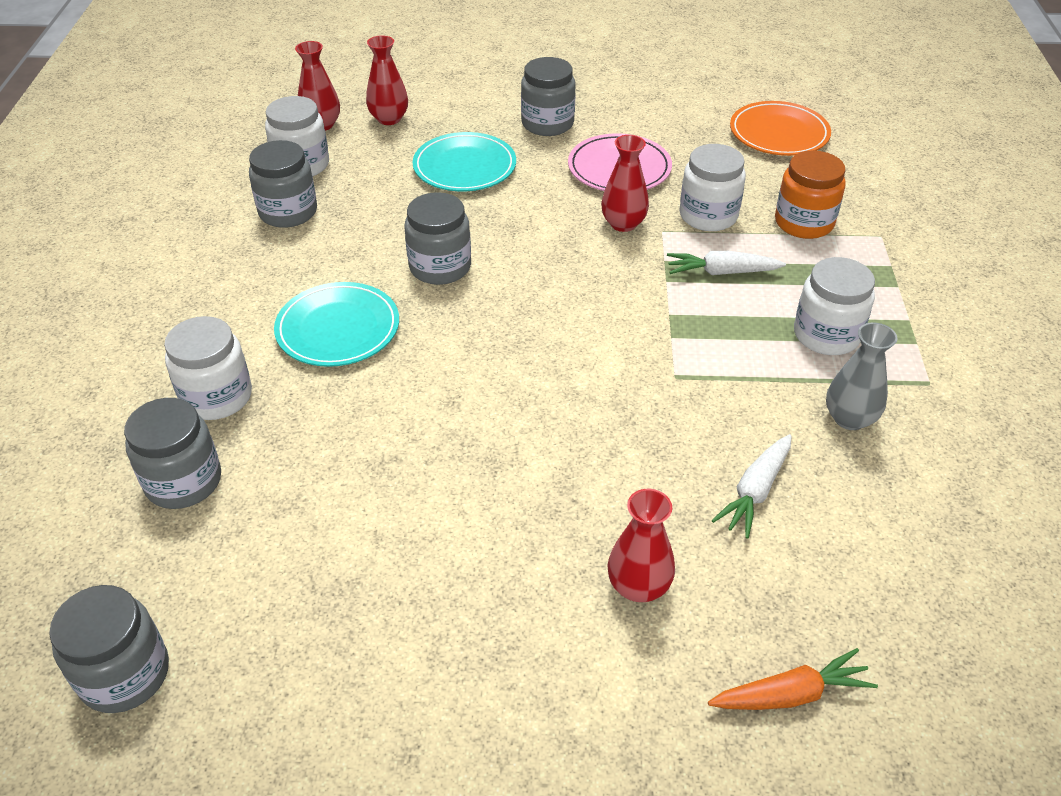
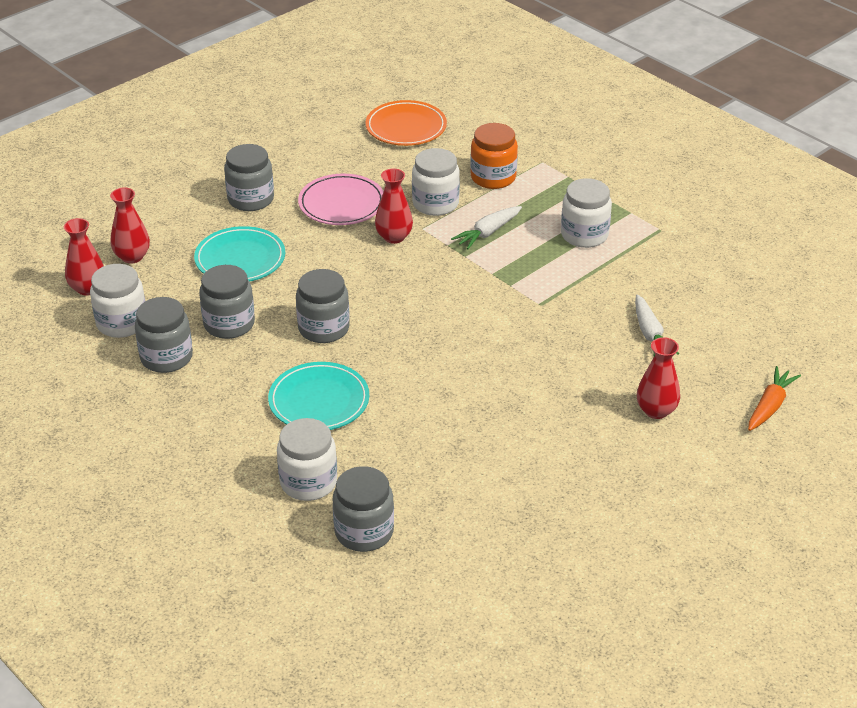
camera: 45 degrees left, 5 degrees down
grey jar [49,585,169,713] -> grey jar moved to [199,265,255,339]
grey vase [826,322,897,430] -> none

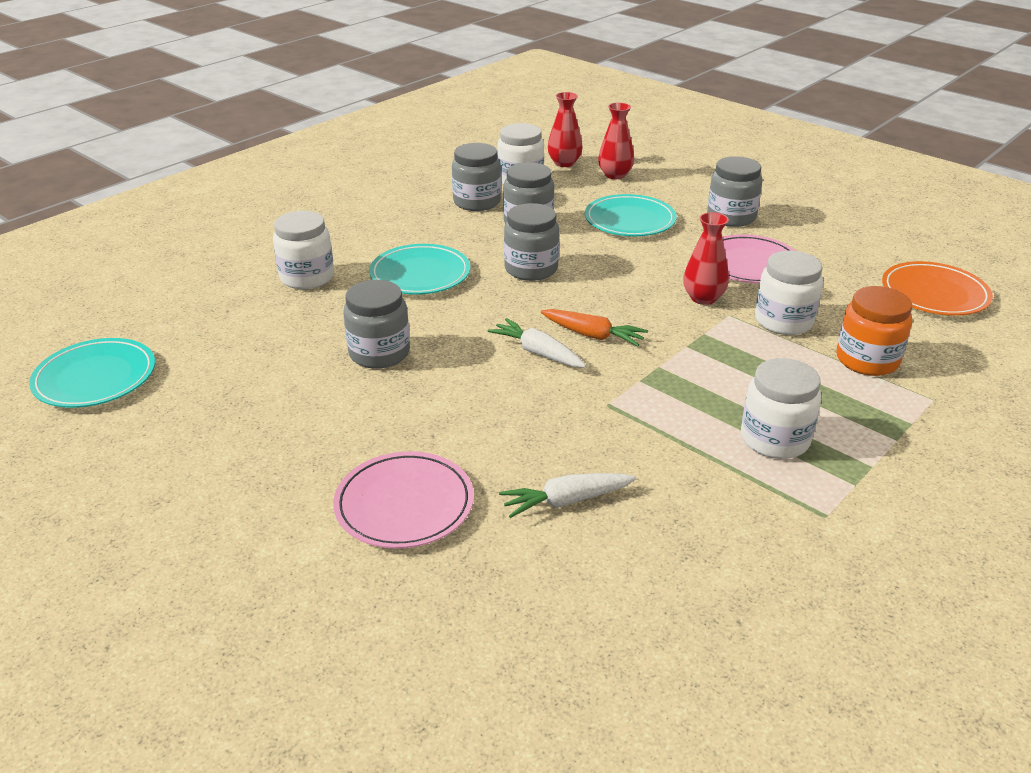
camera: 85 degrees right, 5 degrees down
grey jar [333,466,394,552] -> grey jar moved to [343,280,410,369]
white carrot [451,206,522,249] -> white carrot moved to [488,318,586,368]
red vase [637,337,680,419] -> pink plate [333,451,474,549]
orange carrot [748,366,801,431] -> orange carrot moved to [541,309,648,346]
none -> turquoise plate [29,338,155,408]

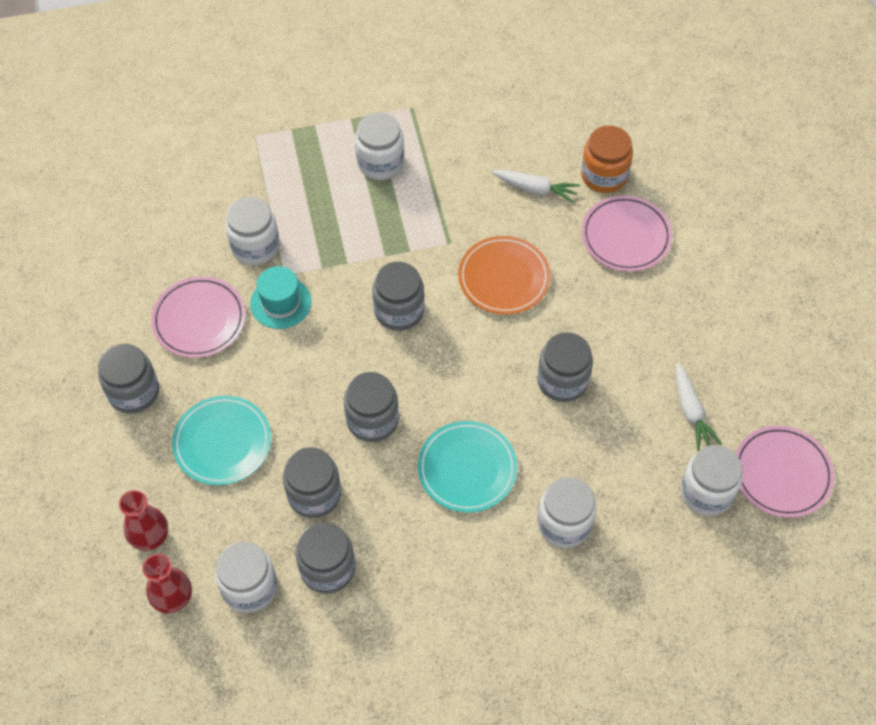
camera: 145 degrees left, 25 degrees up
turquoise plate [29,338,155,408] -> pink plate [736,426,834,518]
white carrot [488,318,586,368] -> white carrot moved to [676,363,722,451]
orange carrot [541,309,648,346] -> grey jar [372,262,425,331]
red vase [683,212,729,305] -> turquoise hat [250,266,311,329]
orange jar [836,286,912,376] -> orange jar moved to [581,125,633,193]
orange plate [882,261,993,316] -> orange plate moved to [458,236,551,314]
none -> white jar [680,445,743,516]

